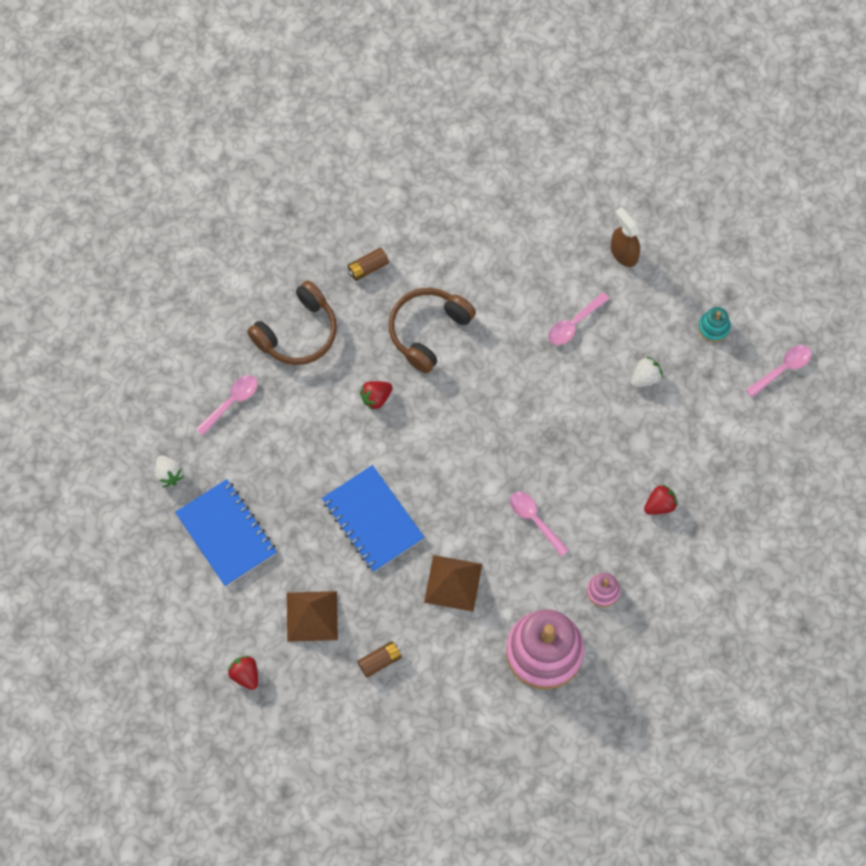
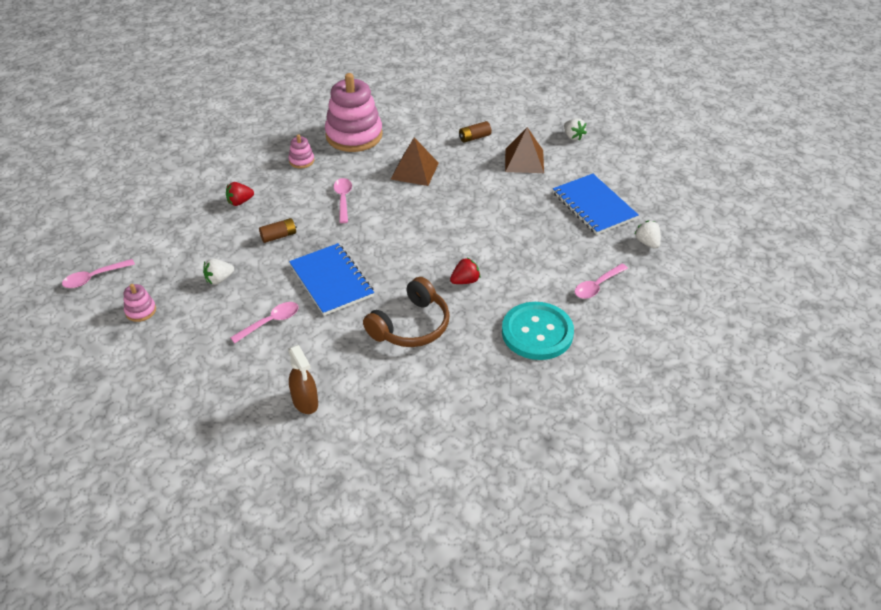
camera: 175 degrees left, 25 degrees down
red strawberry [228,656,258,690] -> white strawberry [564,118,587,141]
brown headphones [247,280,337,365] -> turquoise button [502,302,574,360]
blue notebook [322,465,425,572] -> blue notebook moved to [289,243,374,316]
brown battery [347,248,389,281] -> brown battery moved to [259,218,297,243]
pink spoon [510,492,569,557] -> pink spoon turned 150 degrees counterclockwise [334,178,352,223]
brown spray bottle [611,207,640,267] -> brown spray bottle moved to [288,345,318,414]
turquoise stacking toy [698,307,731,342] -> pink stacking toy [124,284,156,322]

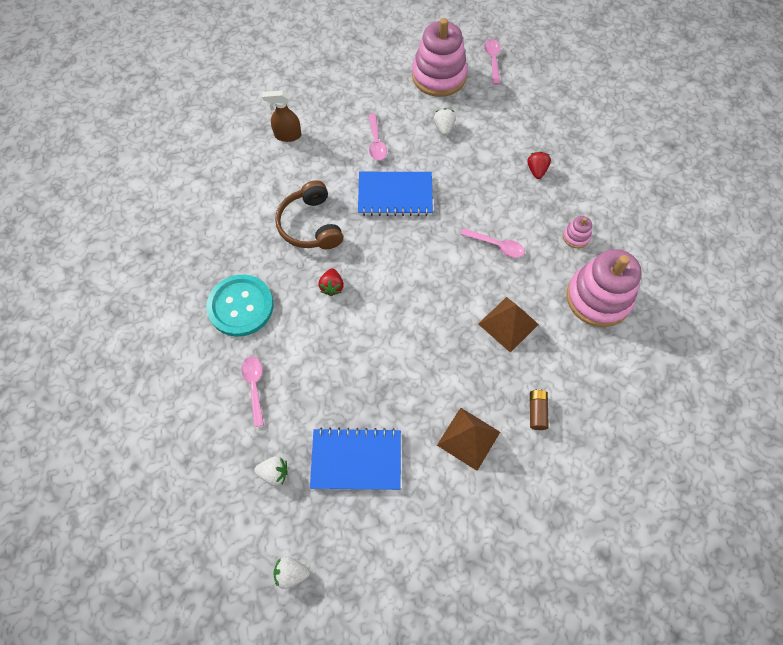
camera: 120 degrees right, 20 degrees up
pink stacking toy [124,284,156,322] -> pink stacking toy [412,18,468,97], size x2.31
brown battery [259,218,297,243] -> none
white strawberry [564,118,587,141] -> white strawberry moved to [273,556,310,589]

